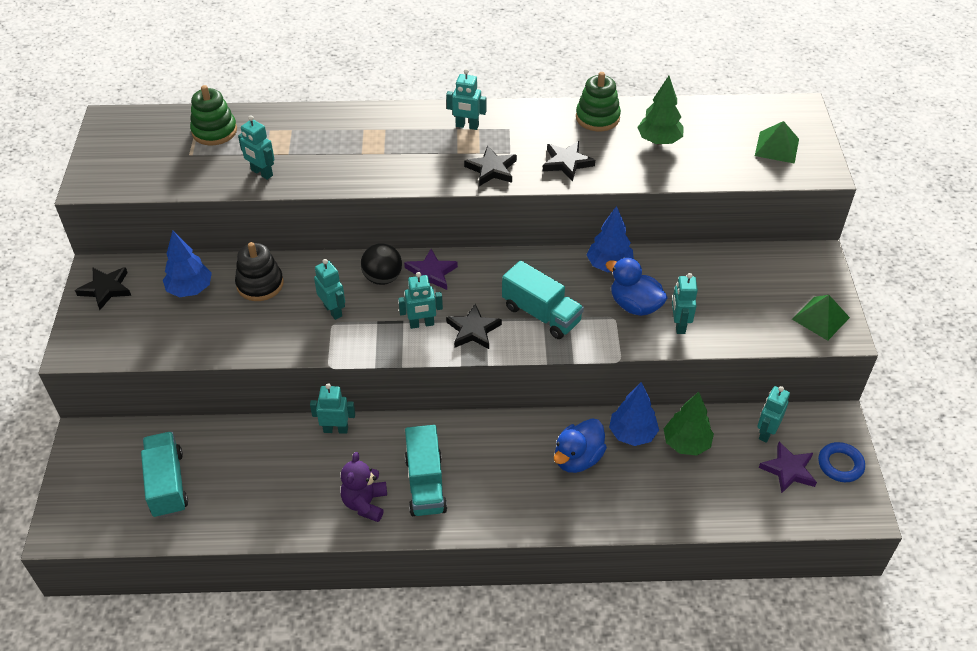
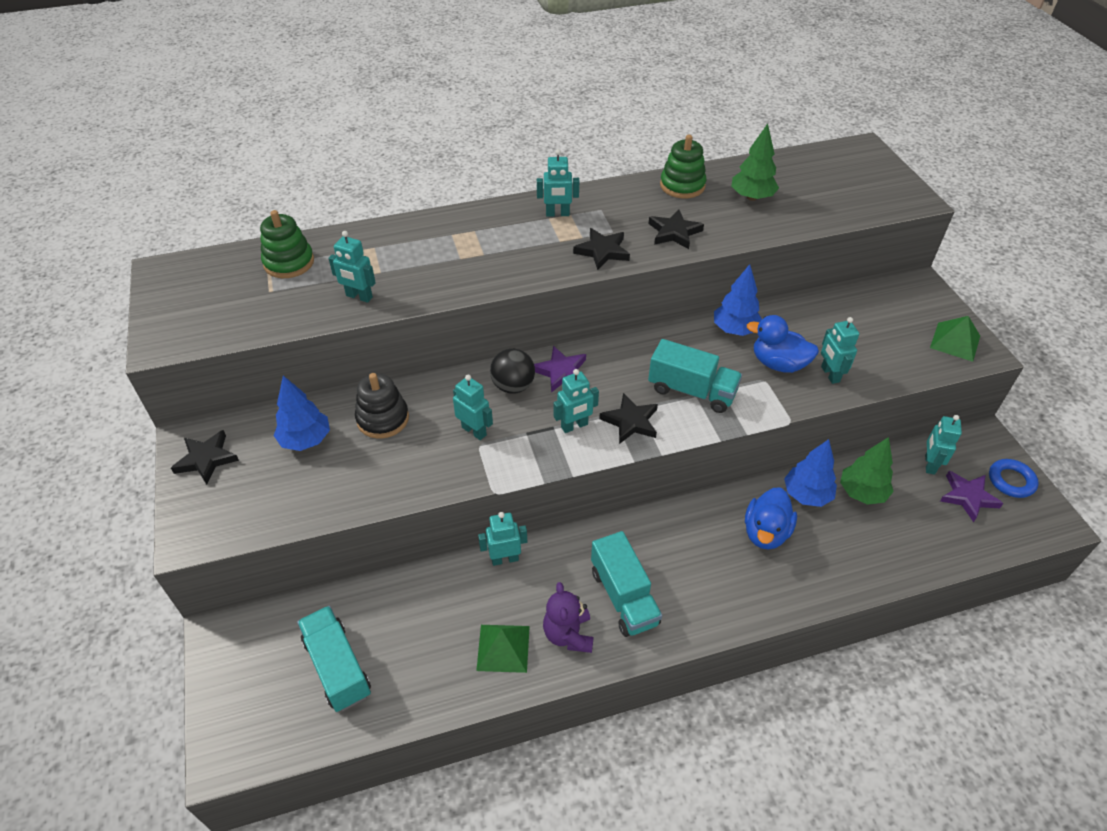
camera: 15 degrees left, 0 degrees up
green pyramid [755,121,799,164] -> green pyramid moved to [476,625,530,673]

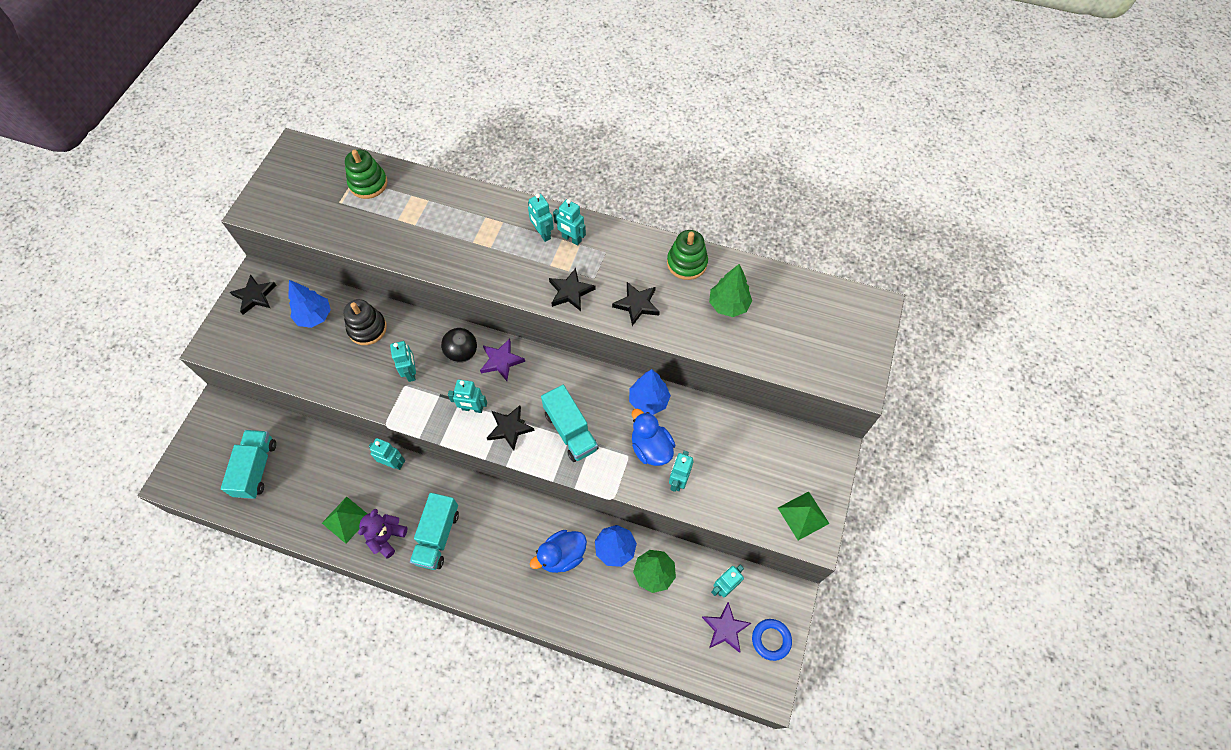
camera: 35 degrees right, 15 degrees up
turquoise robot [329,231,376,303] -> turquoise robot moved to [528,193,554,242]

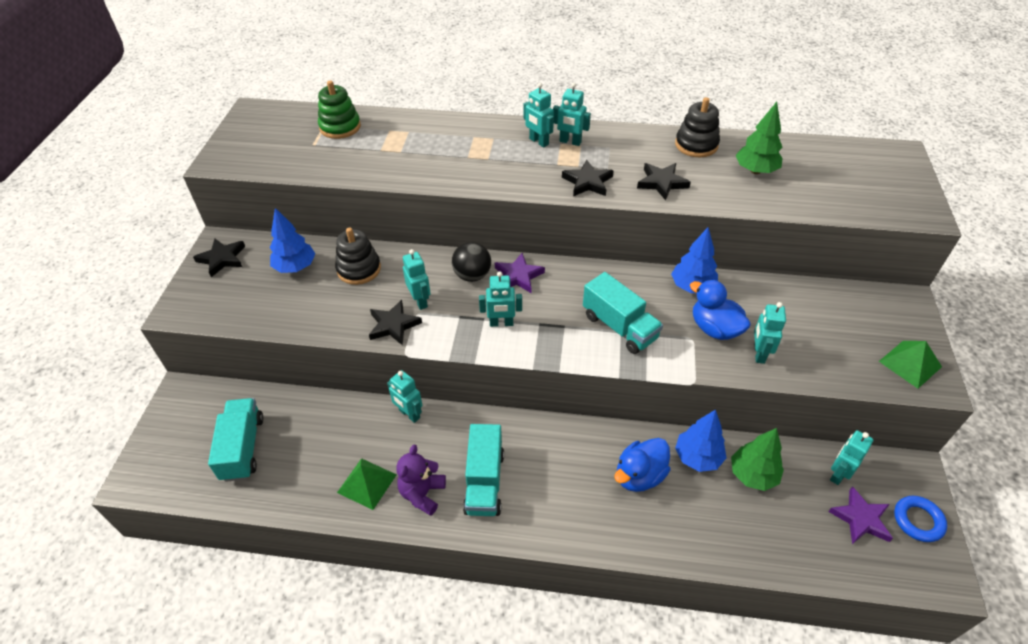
camera: 10 degrees left, 15 degrees down
turquoise robot [369,438,405,470] -> turquoise robot turned 150 degrees counterclockwise [387,370,422,423]
black star [487,405,534,451] -> black star moved to [369,300,422,345]
green stacking toy [667,230,708,280] -> black stacking toy [675,97,720,157]

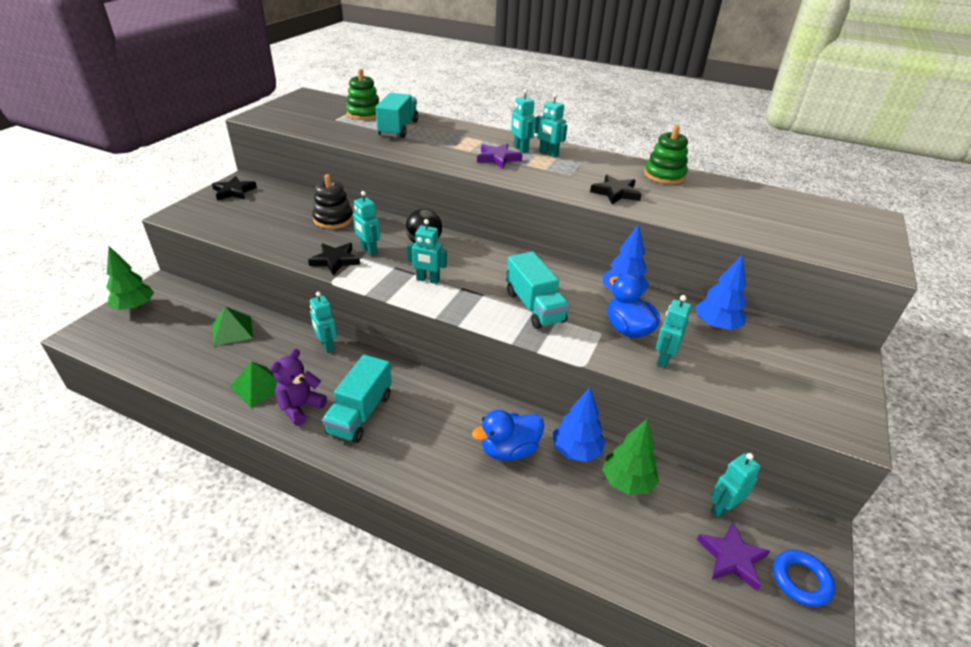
camera: 15 degrees right, 10 degrees down
turquoise truck [208,398,264,482] -> turquoise truck moved to [376,93,419,138]
blue tree [270,208,316,273] -> blue tree moved to [695,254,747,330]
turquoise robot [403,249,431,310] -> turquoise robot turned 150 degrees clockwise [353,191,380,255]
purple star [495,253,545,293] -> purple star moved to [477,143,523,169]
black star [562,160,614,196] -> none
black stacking toy [675,97,720,157] -> green stacking toy [644,126,688,184]
green tree [736,102,782,174] -> green tree moved to [106,246,154,310]
green pyramid [879,341,942,389] -> green pyramid moved to [213,306,253,346]

